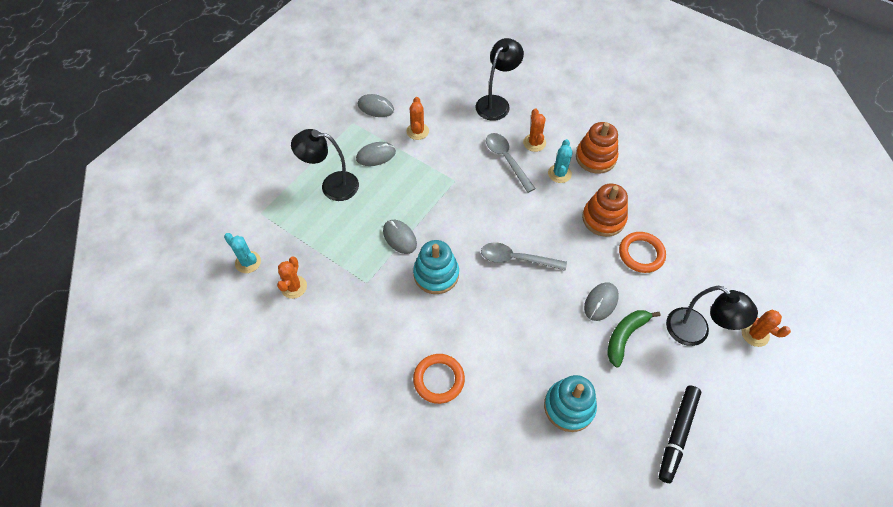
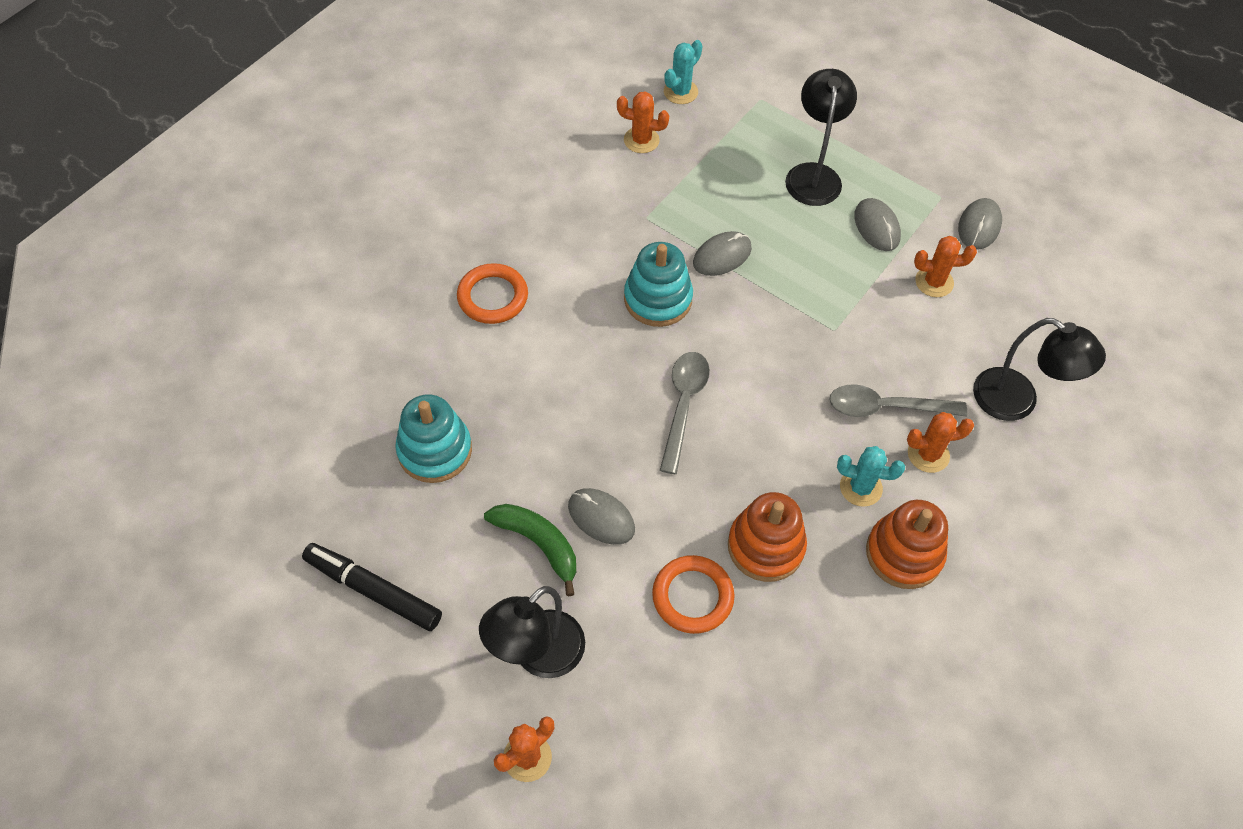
camera: 90 degrees right, 0 degrees up
grey spoon [486,133,536,193] -> grey spoon turned 150 degrees counterclockwise [829,384,967,417]

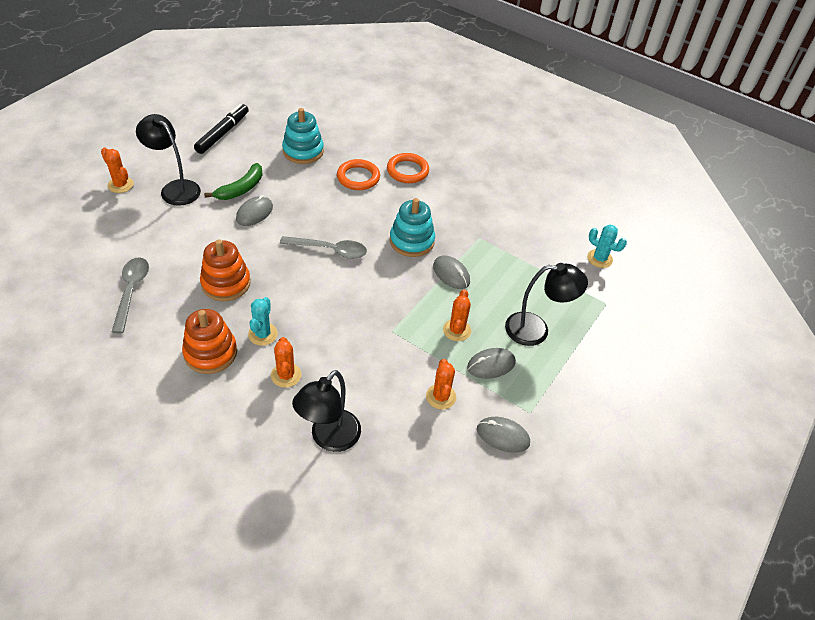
camera: 85 degrees right, 10 degrees down
orange cactus [617,91,670,153] -> orange cactus moved to [443,289,471,341]
orange ring [652,555,735,634] -> orange ring moved to [337,159,380,190]
grey spoon [829,384,967,417] -> grey spoon moved to [112,257,149,333]

